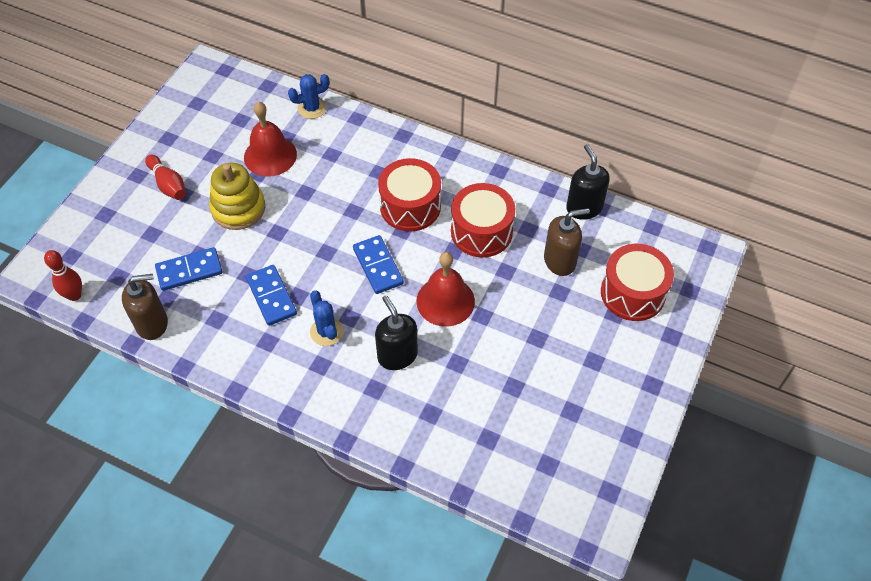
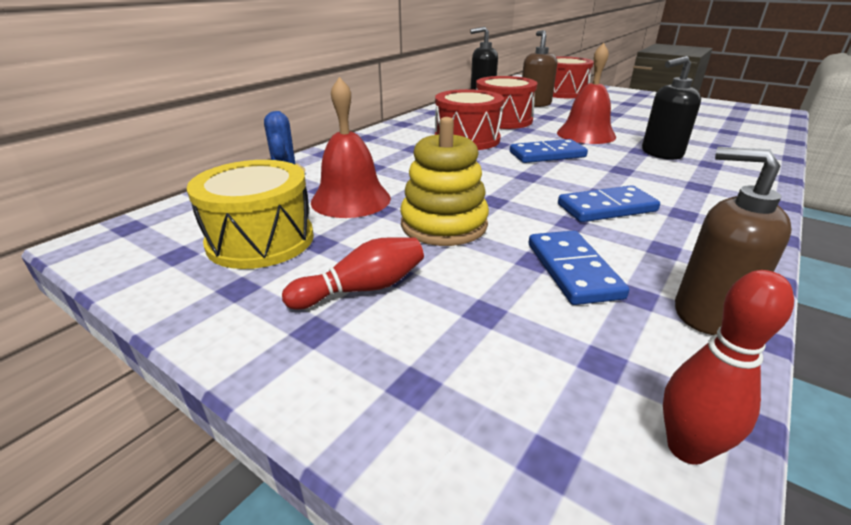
camera: 80 degrees left, 25 degrees down
brown soap dispenser [122,274,168,340] -> brown soap dispenser turned 45 degrees counterclockwise [675,147,791,335]
blue cactus [310,290,344,346] -> none
none -> yellow drum [187,160,314,269]

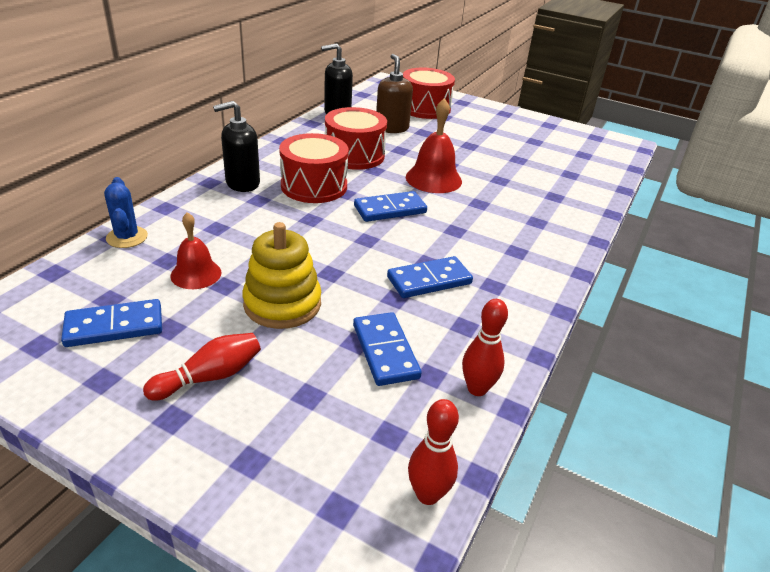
camera: 10 degrees left, 5 degrees up
yellow drum [187,160,314,269] -> blue domino [61,299,162,347]
red bell [311,77,391,218] -> red bell [171,212,222,289], size x0.66
black soap dispenser [642,56,701,160] -> black soap dispenser moved to [213,101,260,192]
brown soap dispenser [675,147,791,335] -> red bowling pin [462,299,508,396]

